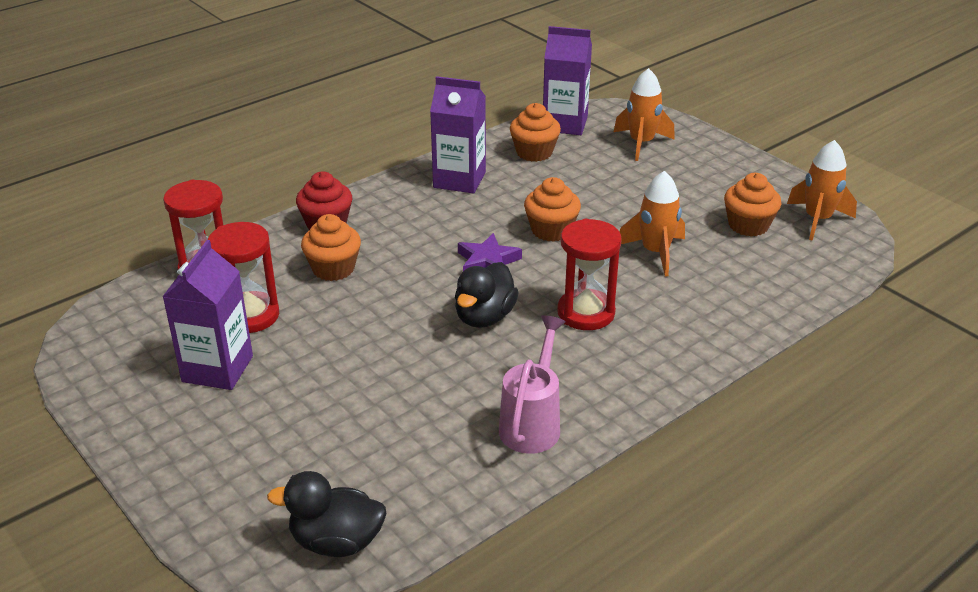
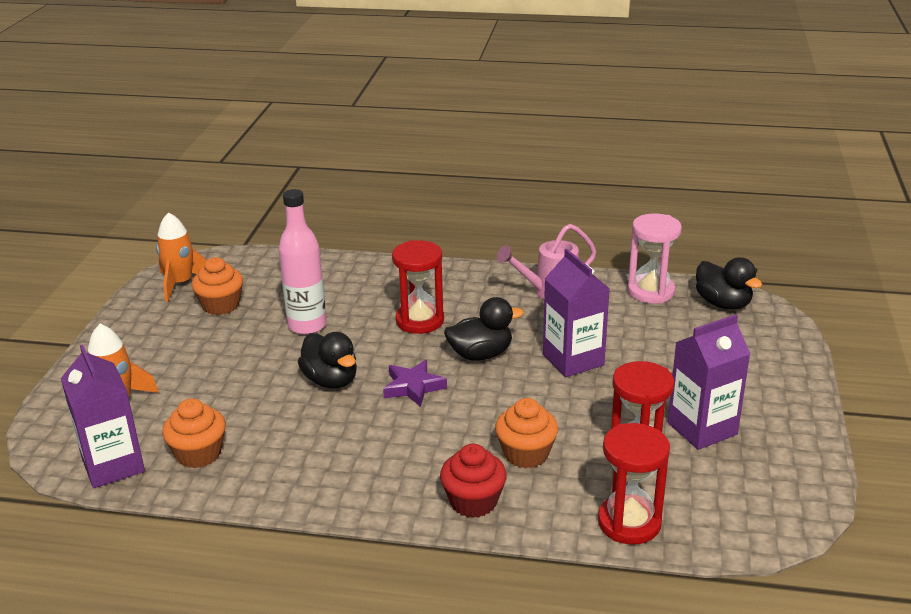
camera: 130 degrees left, 5 degrees down
purple carton [430,76,486,193] -> purple carton moved to [543,249,610,377]
orange cupcake [524,177,581,242] -> black duck [298,332,357,389]
orange rocket [620,171,685,277] -> pink bottle [278,189,326,335]
none -> pink hourglass [627,214,682,303]

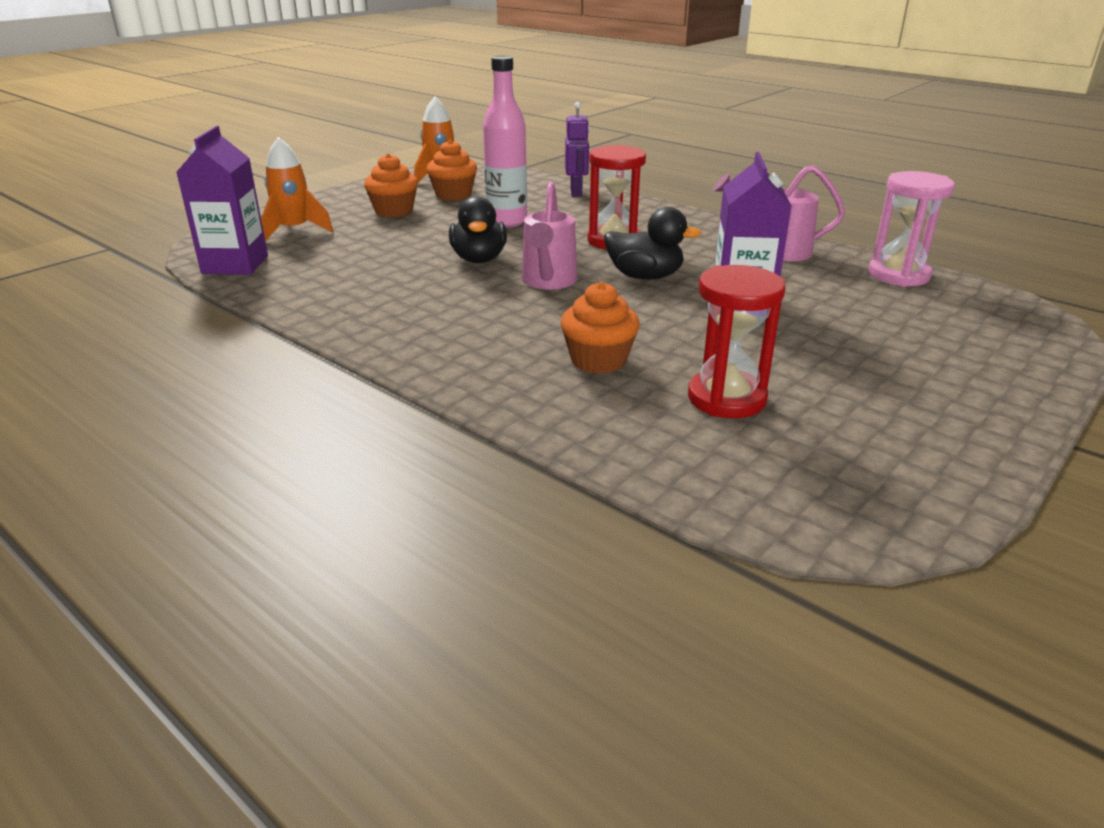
camera: 30 degrees right, 0 degrees up
orange cupcake [162,398,226,468] -> orange cupcake moved to [364,153,418,217]
purple star [383,360,447,407] -> pink watering can [522,182,577,289]
red cupcake [440,444,507,518] -> none
red hourglass [598,423,670,544] -> none
purple carton [668,314,751,450] -> none
black duck [696,257,762,310] -> none
none -> purple robot [565,102,590,197]

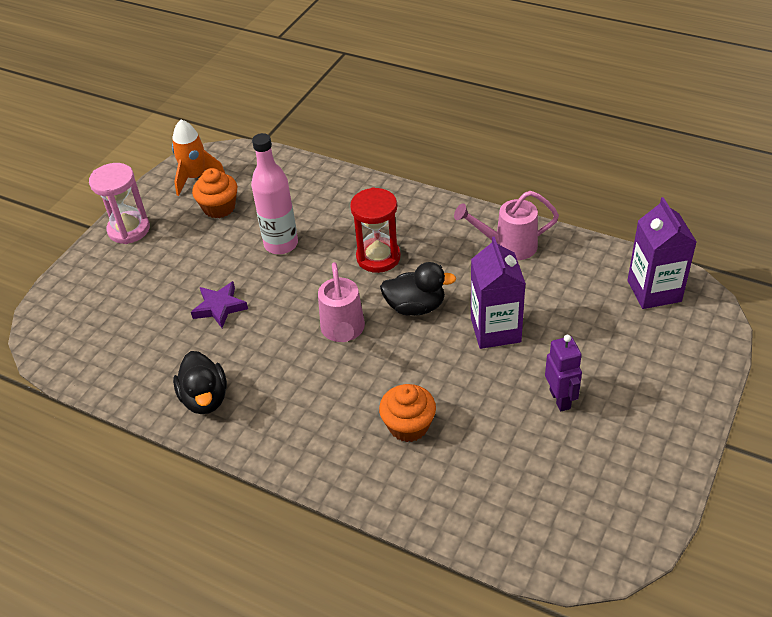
camera: 10 degrees left, 15 degrees up
purple carton [176,126,268,275] -> purple carton moved to [628,197,697,309]
orange rocket [261,137,333,241] -> none
orange cupcake [364,153,418,217] -> none
black duck [449,196,507,263] -> black duck moved to [173,351,227,414]
purple robot [565,102,590,197] -> purple robot moved to [545,335,582,411]
red hourglass [688,265,786,418] -> none
pink hourglass [868,171,955,287] -> pink hourglass moved to [89,163,150,244]
none -> purple star [191,281,248,328]

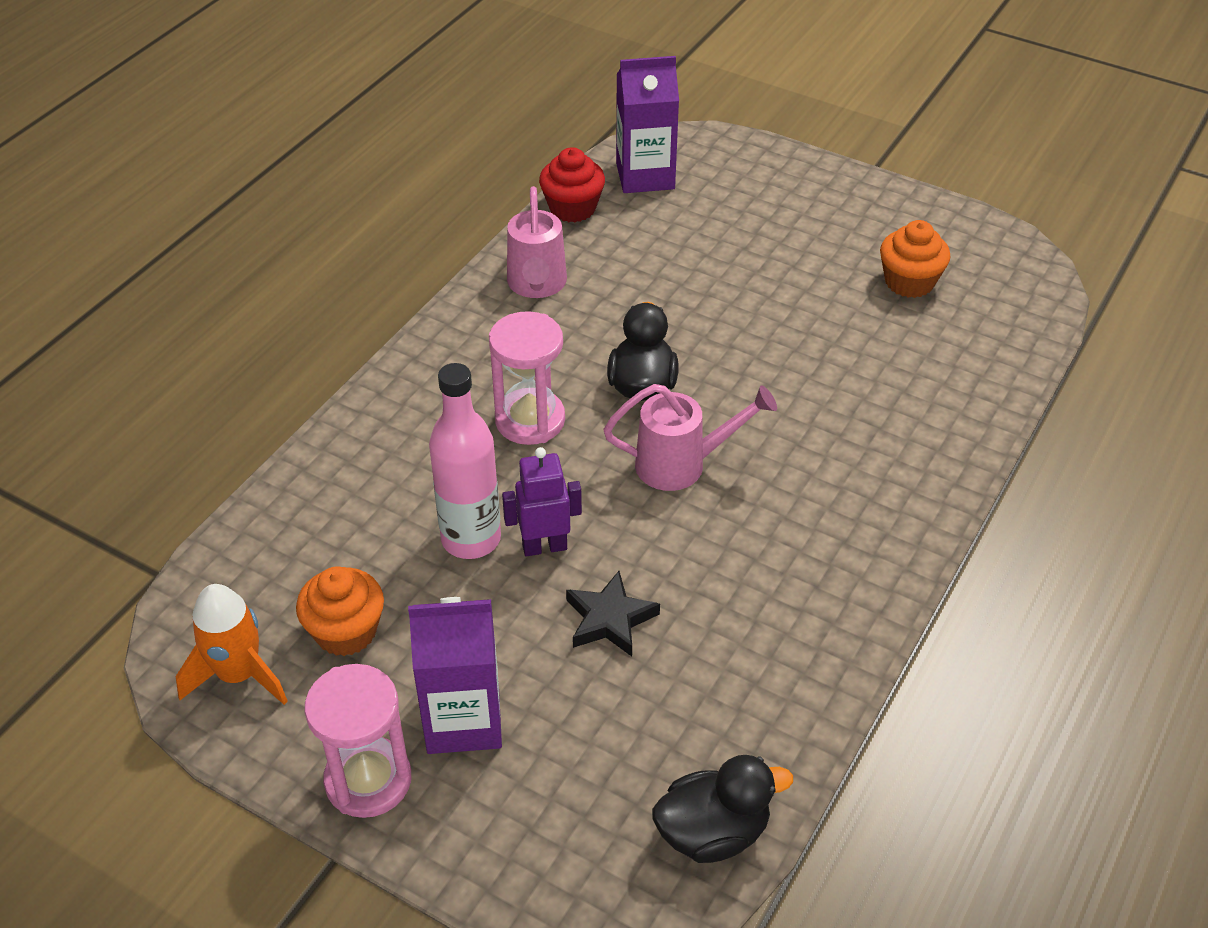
camera: 90 degrees left, 0 degrees up
black duck [173,351,227,414] -> black duck moved to [652,755,793,863]
purple star [191,281,248,328] -> black star [566,571,660,656]
red hourglass [350,187,401,273] -> pink hourglass [489,311,565,445]
orange cupcake [379,384,436,442] -> orange cupcake moved to [880,220,950,298]
purple carton [471,236,526,349] -> purple carton moved to [408,597,502,754]
purple robot [545,335,582,411] -> purple robot moved to [502,447,582,556]
none -> red cupcake [539,147,605,222]

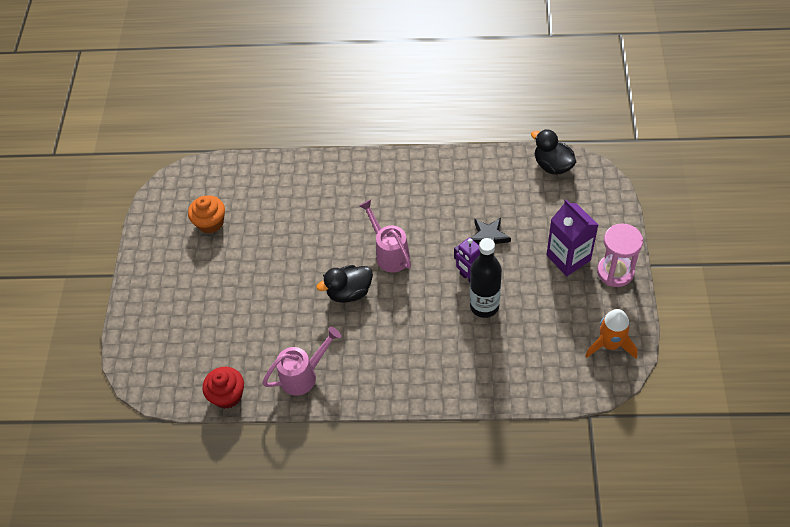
camera: 115 degrees left, 10 degrees up
orange cupcake [296,567,384,656] -> none
pink bottle [429,363,501,559] -> black bottle [470,238,502,318]
pink hourglass [489,311,565,445] -> none
purple carton [616,56,679,193] -> none

